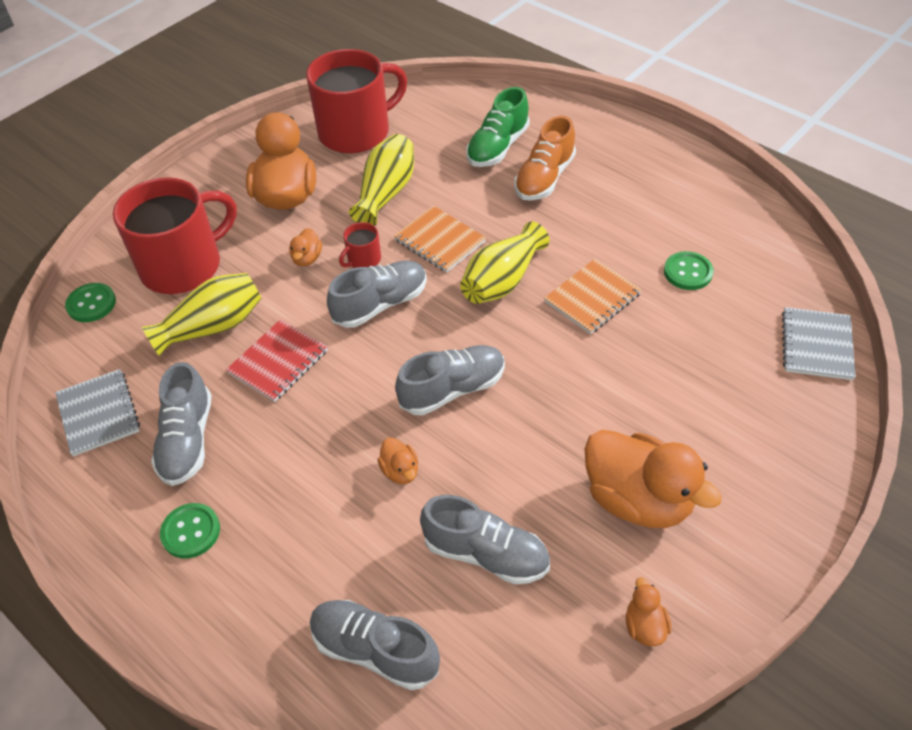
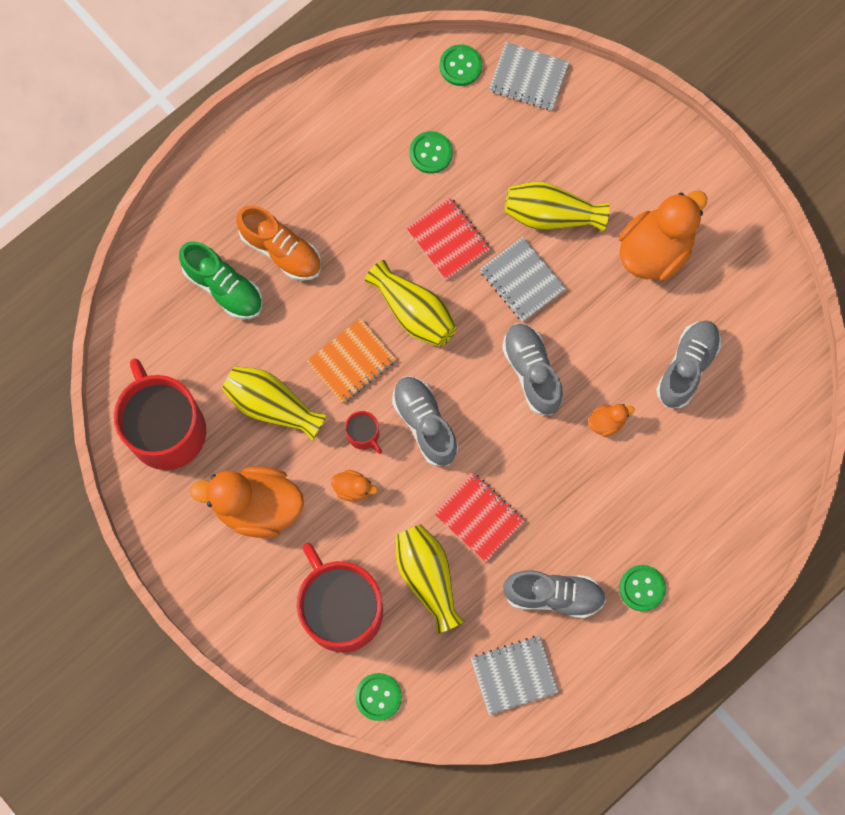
camera: 85 degrees left, 25 degrees up
grey shoe [310,600,440,690] -> none
orange notebook [544,259,642,334] -> red notebook [405,197,490,281]
orange duck [626,577,671,646] -> none
none -> green button [440,44,482,86]
none -> grey notebook [480,237,566,322]
none -> yellow vase [505,182,610,232]

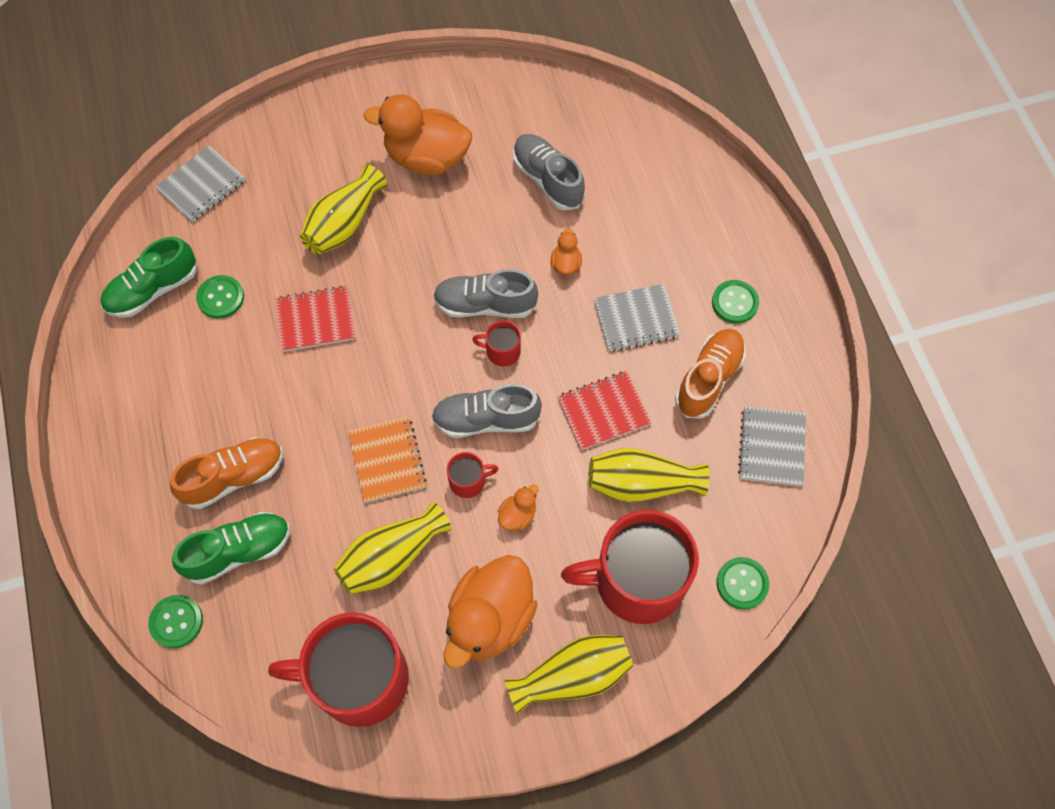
camera: 65 degrees left, 10 degrees down
yellow vase [365,260,457,347] -> yellow vase moved to [505,635,633,714]
green button [440,44,482,86] -> green button moved to [148,595,203,648]
grey notebook [480,237,566,322] -> grey notebook moved to [594,284,680,352]
grey shoe [503,571,606,618] -> orange shoe [675,329,746,419]
orange duck [619,191,707,280] -> orange duck turned 60 degrees counterclockwise [364,94,472,175]
none -> green shoe [100,237,197,318]
none -> red mug [472,321,521,367]

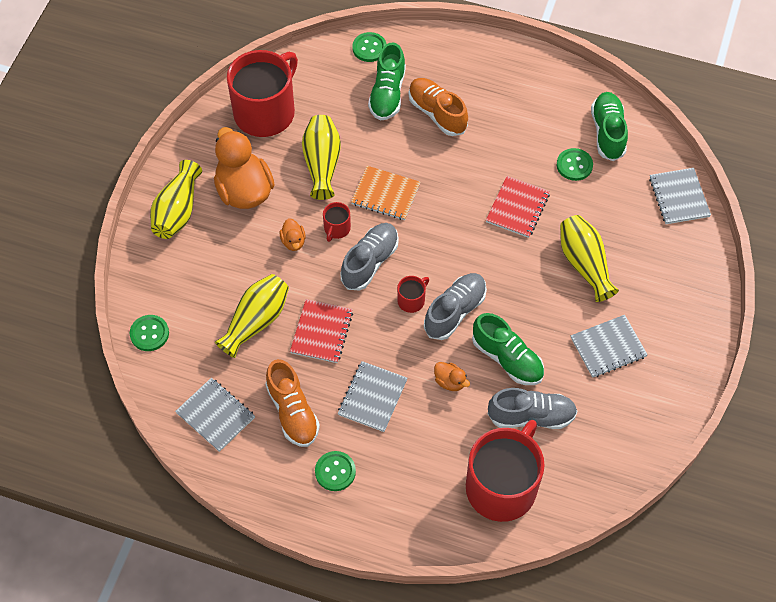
camera: 125 degrees right, 5 degrees down
orange shoe [170,437,283,509] -> orange shoe turned 135 degrees clockwise [409,78,468,136]
orange duck [364,94,472,175] -> grey notebook [571,315,648,378]
red mug [561,510,699,624] -> red mug moved to [466,420,545,522]
none -> green shoe [472,313,544,385]

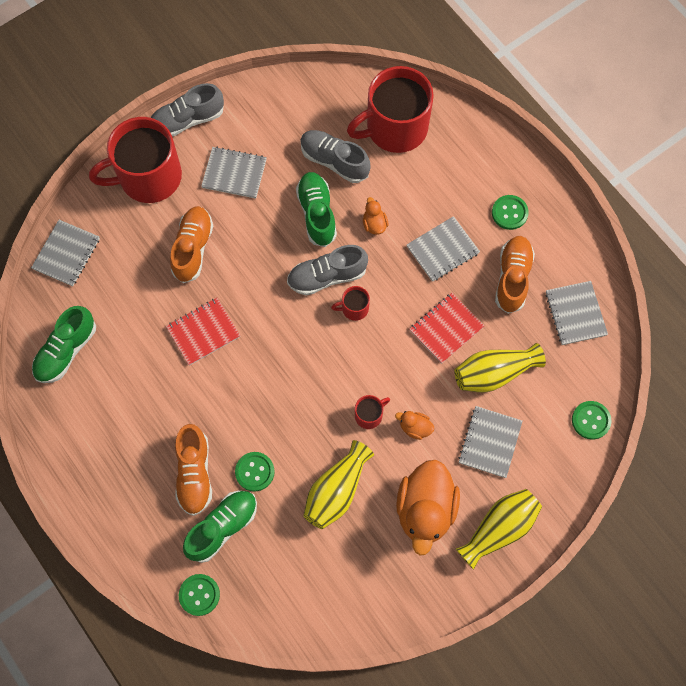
camera: 145 degrees left, 10 degrees up
red mug [227,50,298,137] -> red mug moved to [89,117,182,203]
orange duck [279,218,305,251] -> orange duck turned 90 degrees counterclockwise [395,411,434,440]
grey shoe [340,223,399,291] -> grey shoe moved to [151,83,224,137]
orange notebook [351,166,421,220] -> none
green button [557,148,593,181] -> green button moved to [235,452,275,492]
yellow vase [560,215,619,302] -> orange shoe [170,206,213,283]
none -> grey notebook [458,406,523,478]

